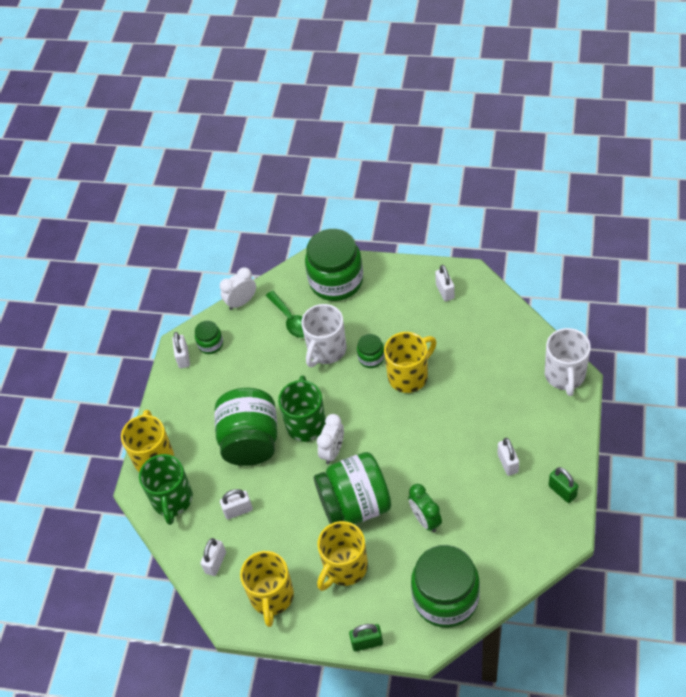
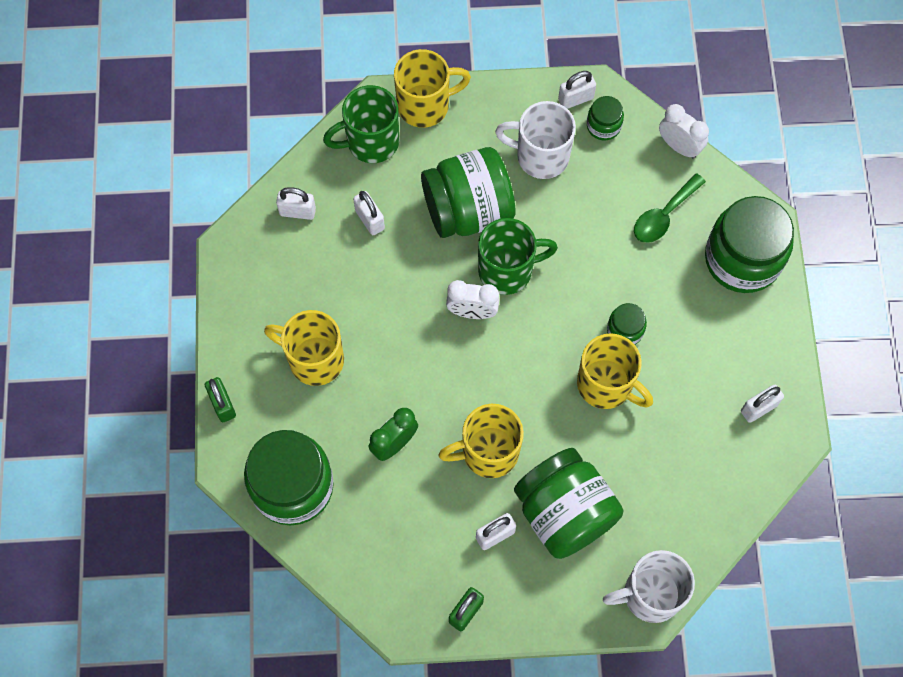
camera: 70 degrees right, 15 degrees up
yellow mug [240,551,294,627] -> yellow mug moved to [439,404,524,478]
white mug [301,304,347,367] -> white mug moved to [495,101,576,179]
green jar [314,452,391,524] -> green jar moved to [514,448,624,559]

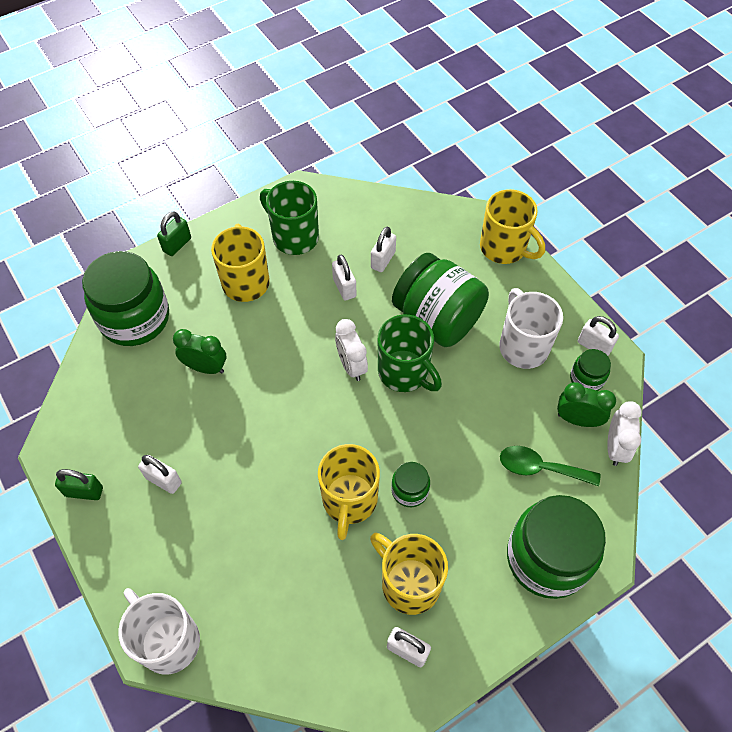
camera: 60 degrees right, 10 degrees down
white padlock [276,187,316,220] -> white padlock moved to [332,255,356,301]
green mug [323,85,399,163] -> green mug moved to [260,181,319,255]
yellow mug [439,404,524,478] -> yellow mug moved to [370,533,448,615]
green jar [514,448,624,559] -> none
none -> green clock [557,382,616,427]

